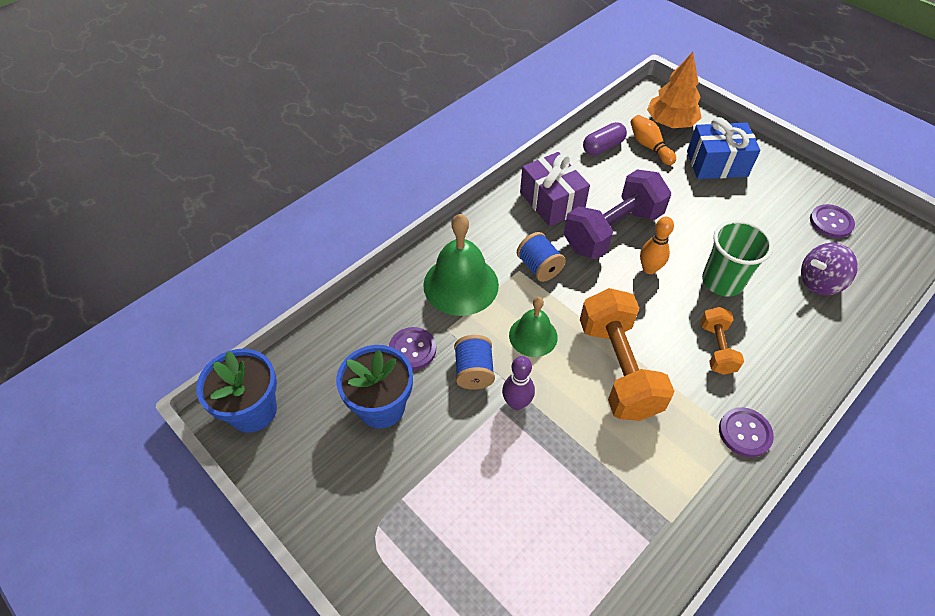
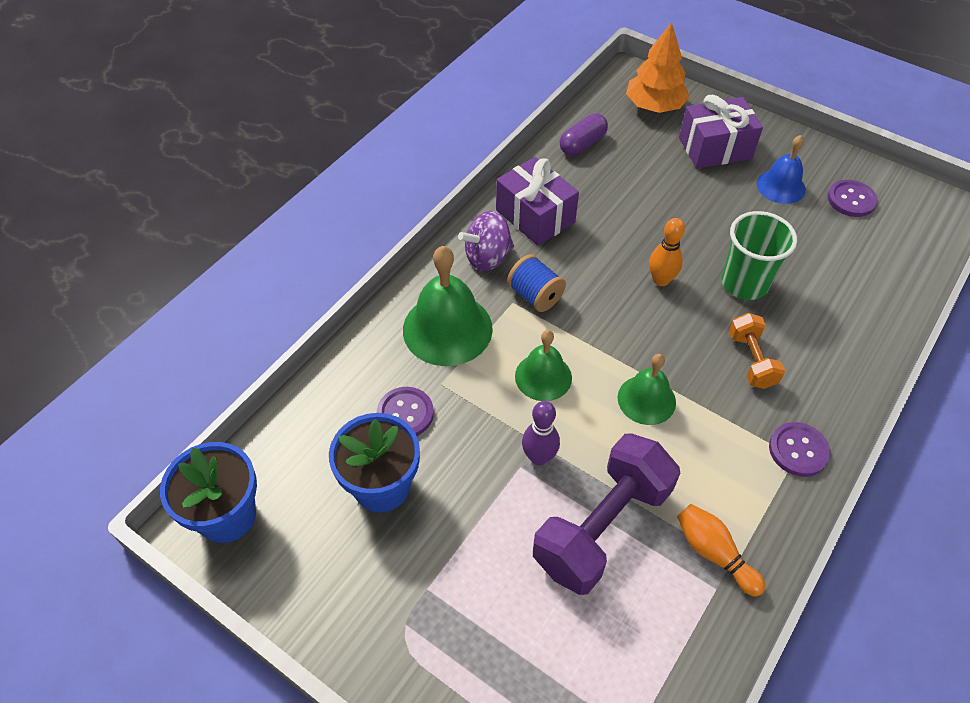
camera: 10 degrees left, 0 degrees up
blue spool [454,335,495,390] -> none
purple dumbbell [564,170,671,259] -> purple dumbbell moved to [533,434,680,595]
orange dumbbell [580,288,674,421] -> green bell [617,354,676,425]
orange bowling pin [630,115,676,165] -> orange bowling pin moved to [677,504,766,597]
blue gift [687,117,761,179] -> purple gift [679,95,763,169]
purple spinning top [801,243,858,295] -> purple spinning top moved to [458,211,514,271]
none -> blue bell [757,135,806,204]

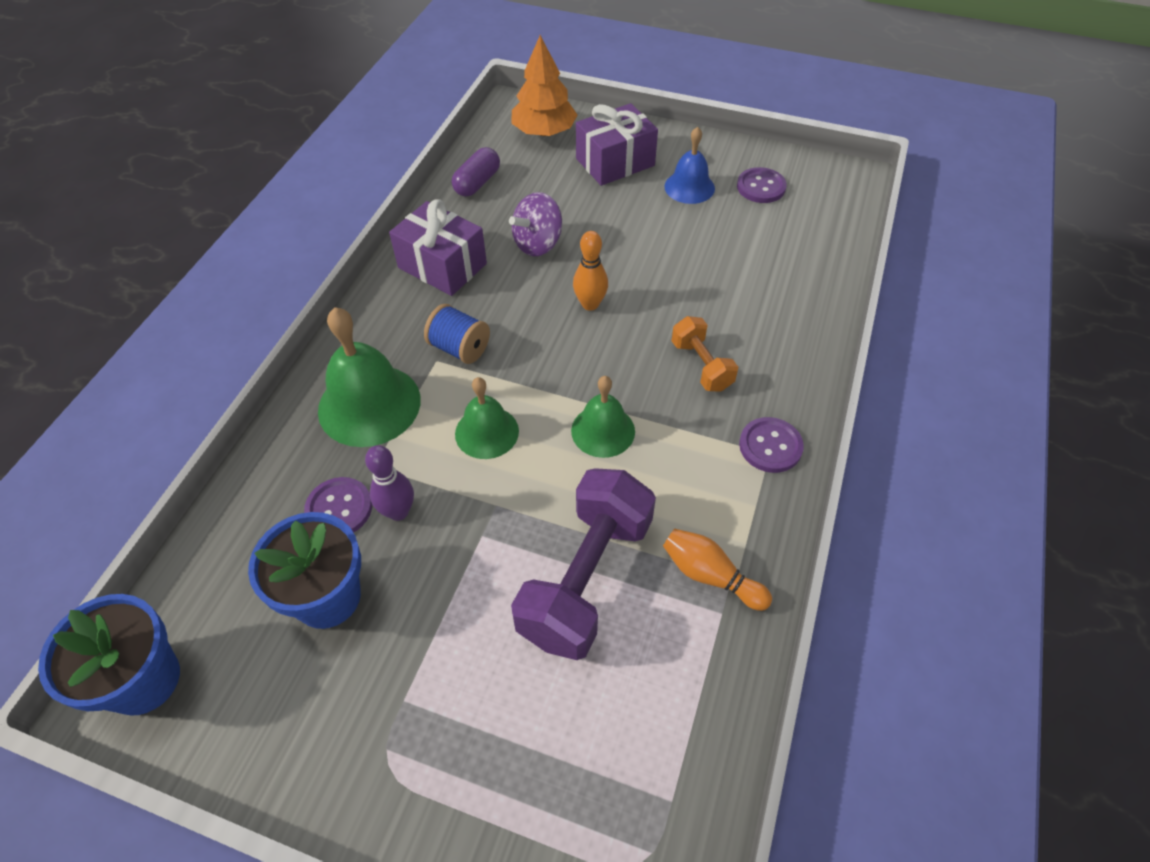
camera: 15 degrees left, 0 degrees up
purple spinning top [458,211,514,271] -> purple spinning top moved to [509,192,562,256]
purple bowling pin [522,401,560,465] -> purple bowling pin moved to [365,445,414,521]
green cup [722,211,797,300] -> none

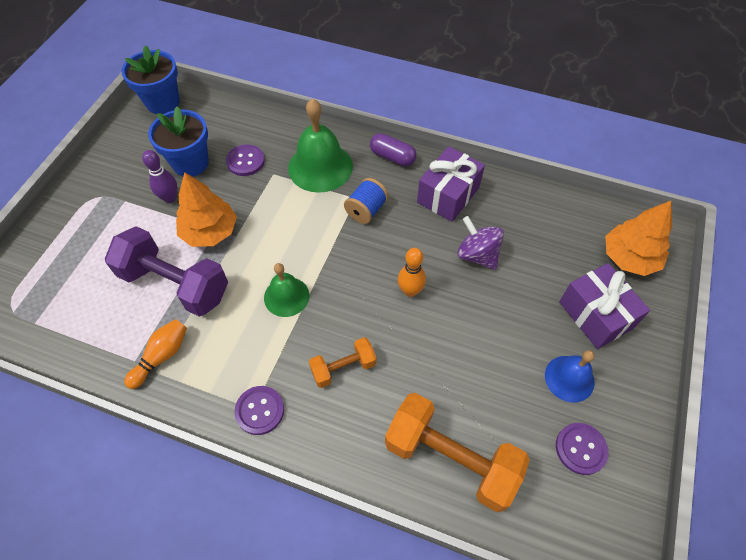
camera: 90 degrees right, 5 degrees up
purple bowling pin [365,445,414,521] -> purple bowling pin moved to [142,150,177,203]
purple capsule [452,147,500,197] -> purple capsule moved to [370,133,417,166]
green bell [455,377,519,459] -> none
none -> orange tree [176,172,237,247]
none -> orange dumbbell [385,393,530,512]

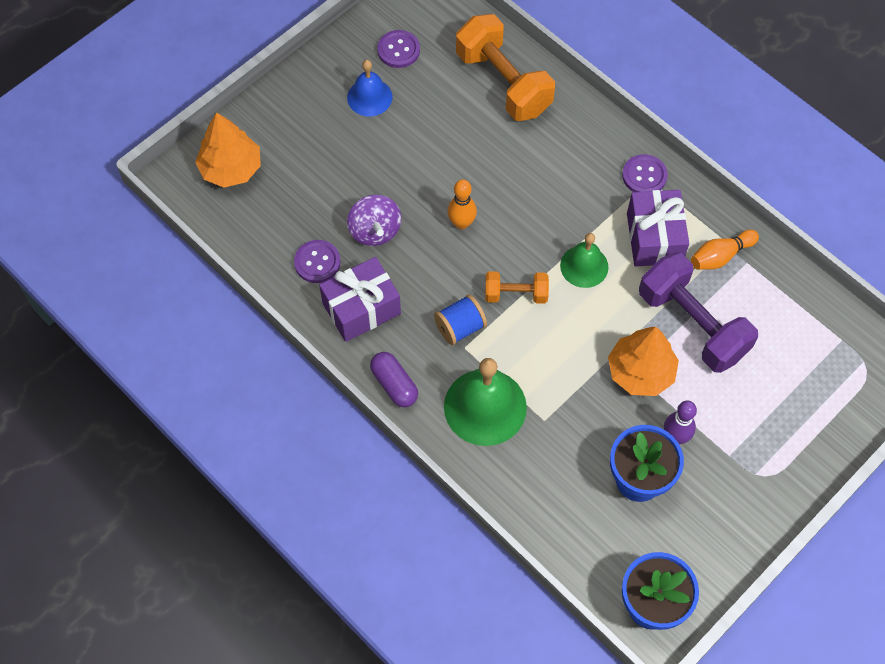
camera: 155 degrees left, 5 degrees up
purple button [226,144,265,176] -> purple button moved to [294,240,341,283]
orange dumbbell [309,337,377,388] -> orange dumbbell moved to [485,271,549,304]
purple gift [559,263,650,349] -> purple gift moved to [627,190,689,267]

